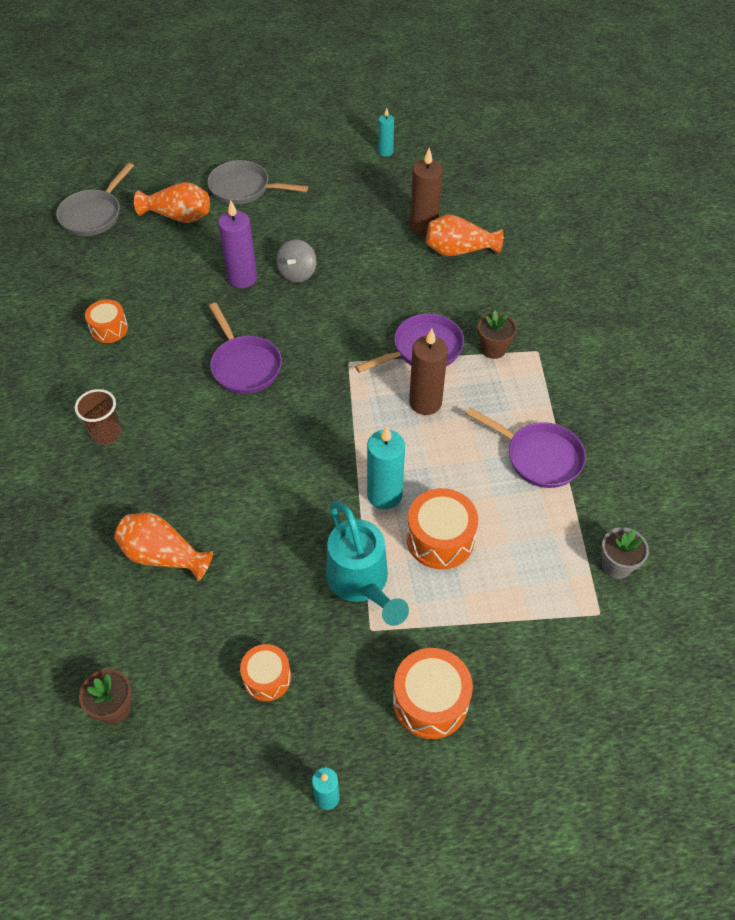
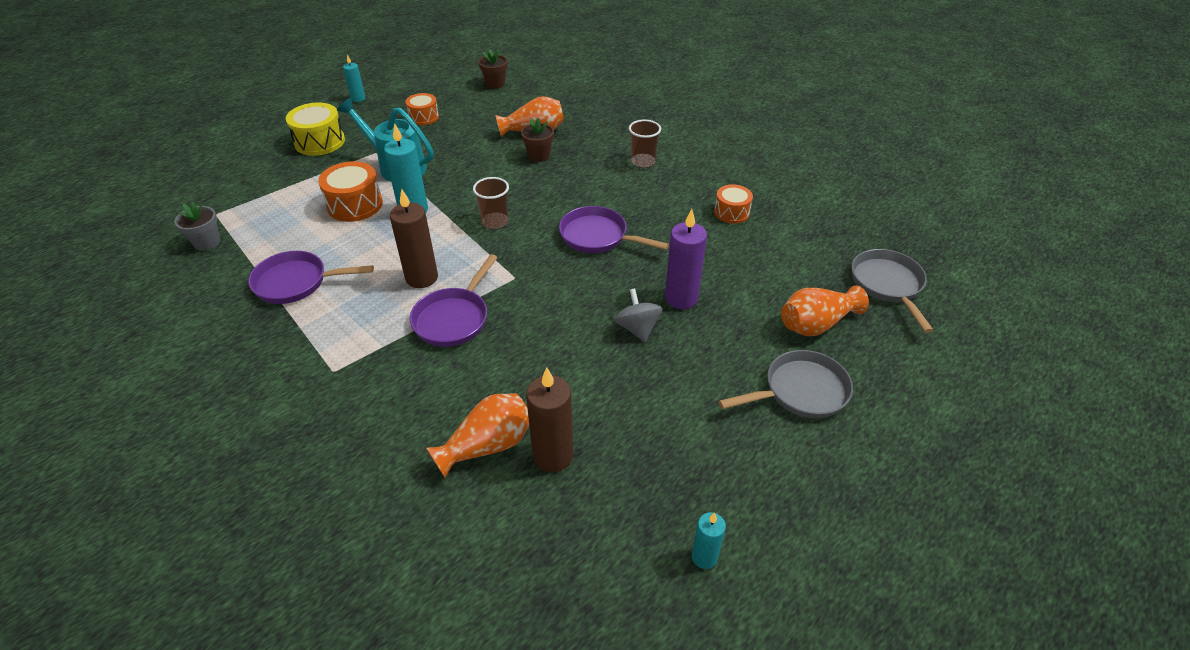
camera: 145 degrees right, 10 degrees down
orange drum [393,648,473,739] -> yellow drum [286,103,345,156]
brown flower pot [477,310,517,359] -> brown flower pot moved to [521,118,554,162]
none -> brown cup [473,177,509,229]

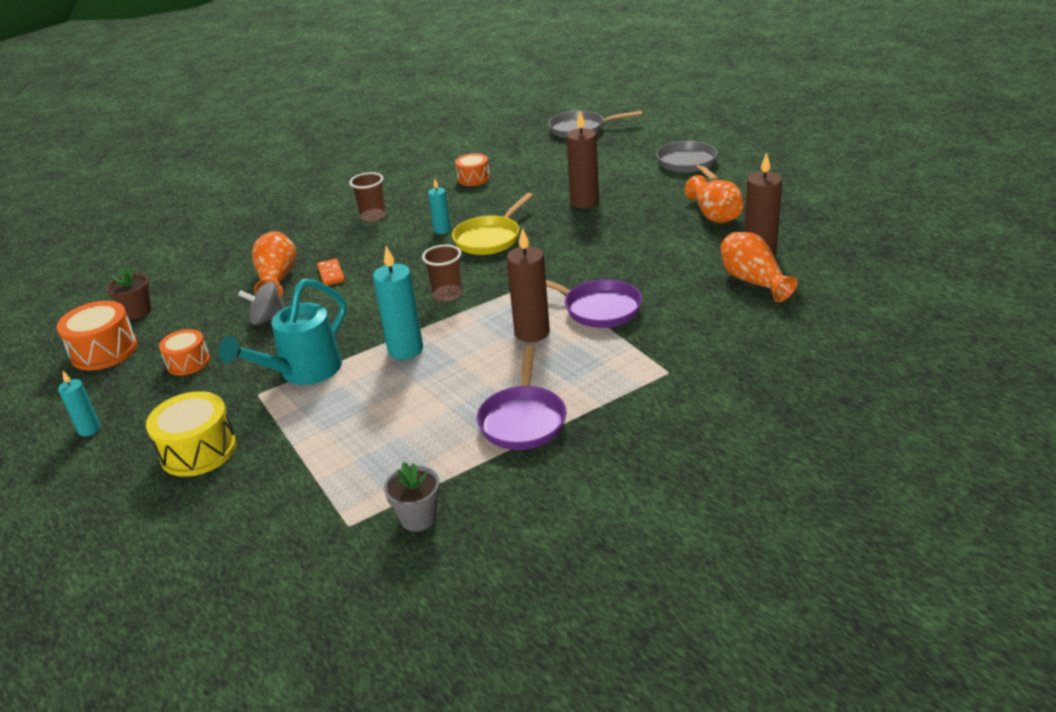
camera: 80 degrees left, 10 degrees down
orange drum [318,161,383,222] -> orange drum moved to [56,301,138,370]
brown flower pot [521,118,554,162] -> orange domino [317,258,345,286]
purple pan [559,206,669,253] -> yellow pan [452,193,533,255]
grey spinning top [614,288,663,342] -> grey spinning top moved to [238,281,285,325]
purple candle [665,209,707,309] -> brown candle [566,111,599,208]
turquoise candle [692,512,726,569] -> turquoise candle moved to [428,179,451,234]
orange vase [781,285,869,336] -> orange vase moved to [685,175,743,223]

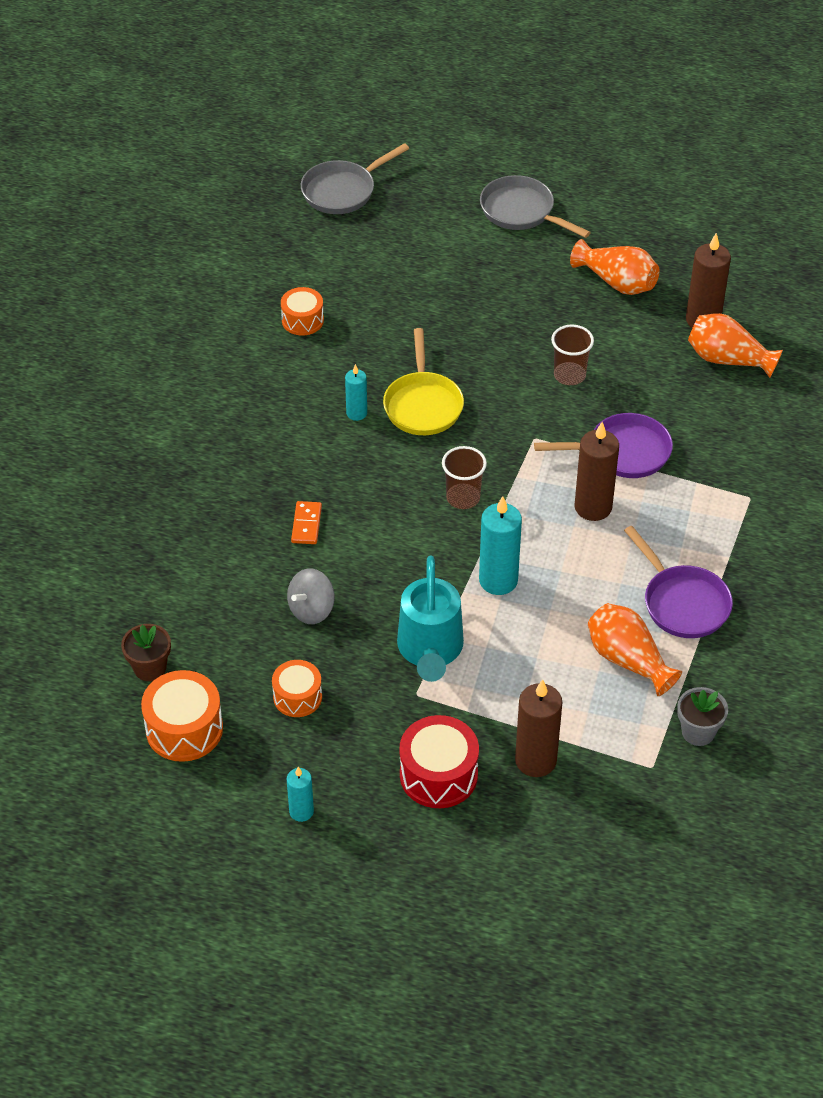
camera: 40 degrees left, 15 degrees up
yellow drum [146,391,237,477] -> red drum [399,715,479,808]
orange vase [252,231,296,297] -> orange vase moved to [588,603,682,696]
orange domino [317,258,345,286] -> orange domino turned 60 degrees clockwise [291,501,322,544]
brown cup [349,172,386,222] -> brown cup moved to [551,325,594,385]
brown candle [566,111,599,208] -> brown candle moved to [515,679,563,777]

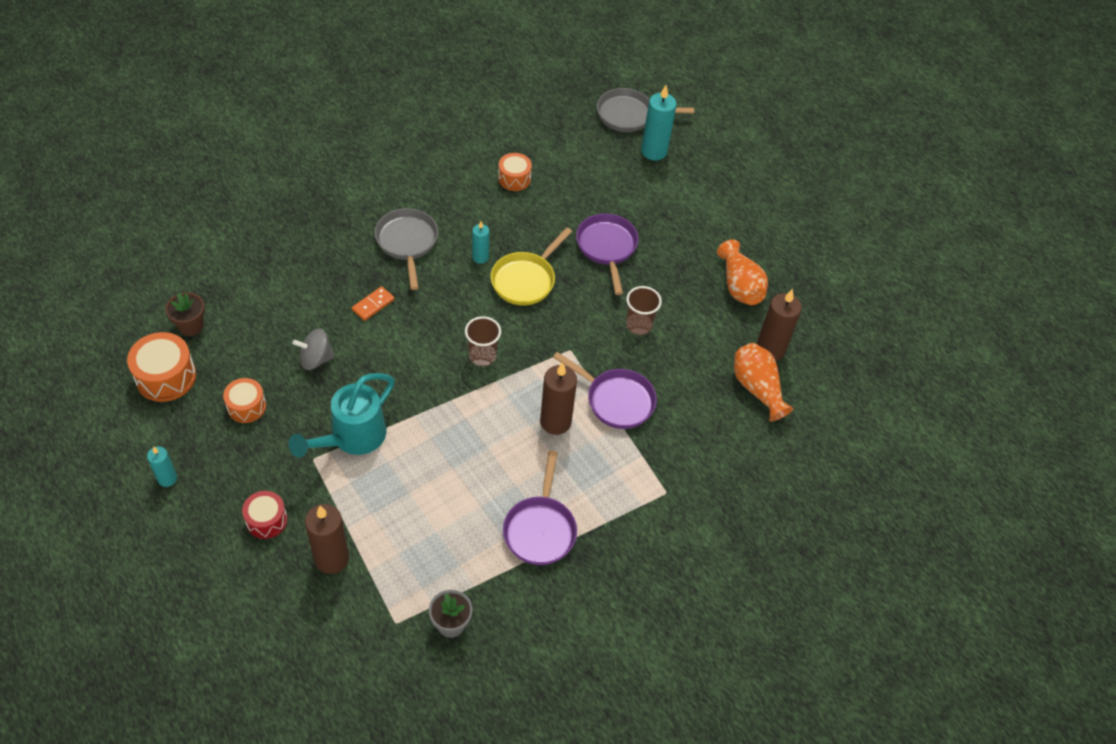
camera: 35 degrees right, 5 degrees up
red drum [399,715,479,808] -> red drum [242,491,287,539], size x0.64
turquoise candle [479,496,522,595] -> turquoise candle moved to [641,85,677,161]
grey pan [480,175,591,238] -> grey pan moved to [375,208,438,290]
orange vase [588,603,682,696] -> none
none -> purple pan [576,213,639,295]

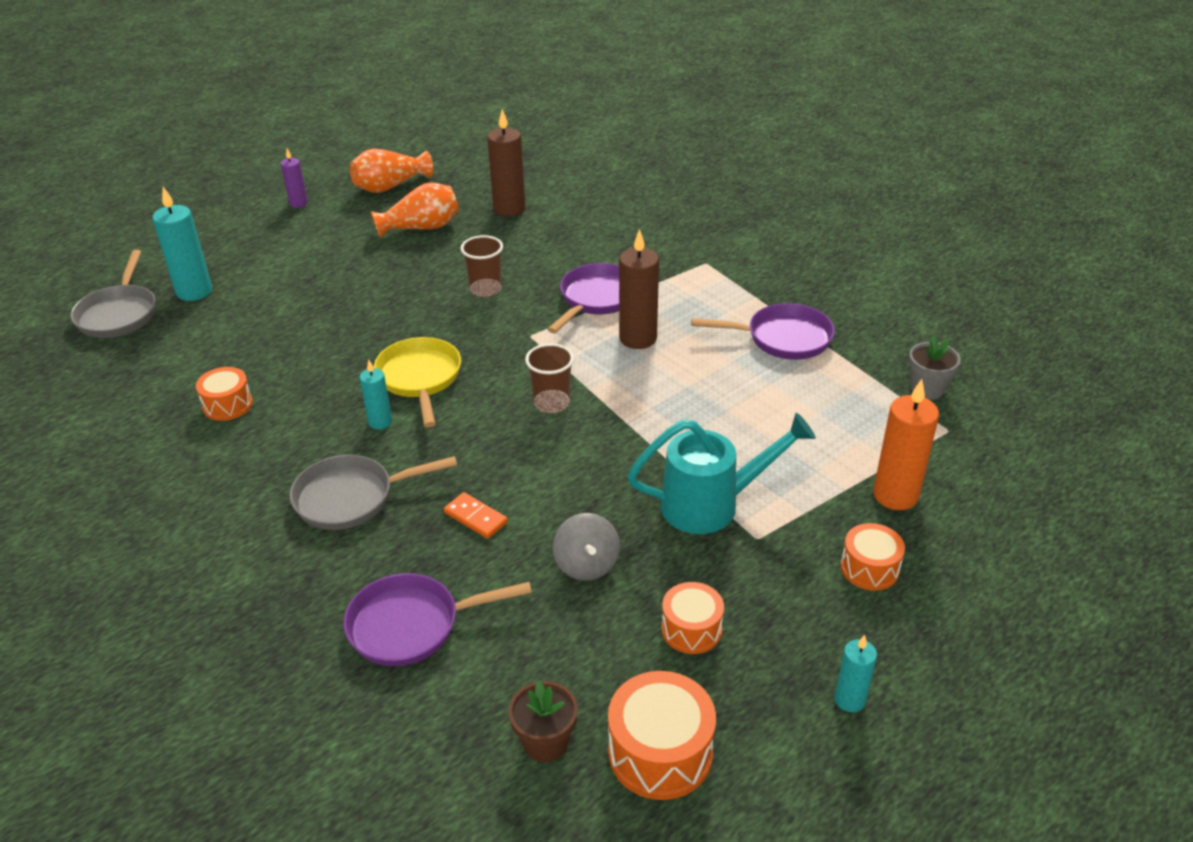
camera: 90 degrees left, 15 degrees down
red drum [242,491,287,539] -> orange drum [841,523,905,591]
turquoise watering can [289,373,395,457] -> turquoise watering can turned 45 degrees counterclockwise [627,413,816,534]
brown candle [305,504,349,574] -> orange candle [873,379,939,510]
yellow pan [491,228,572,306] -> yellow pan turned 135 degrees counterclockwise [374,337,461,427]
purple pan [576,213,639,295] -> purple pan moved to [343,573,532,666]
orange vase [734,343,794,421] -> orange vase moved to [350,149,433,193]
none -> purple candle [281,149,308,208]

